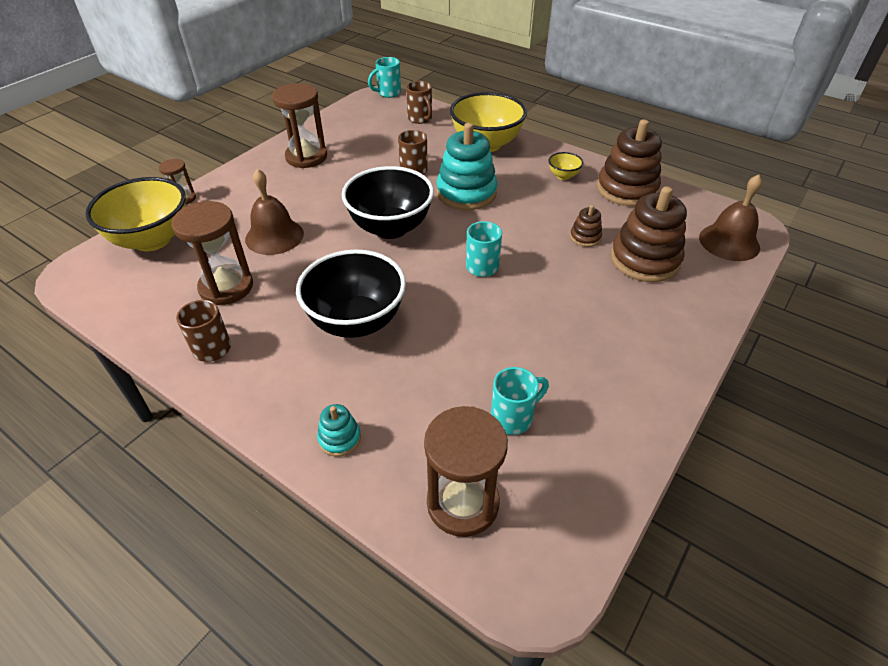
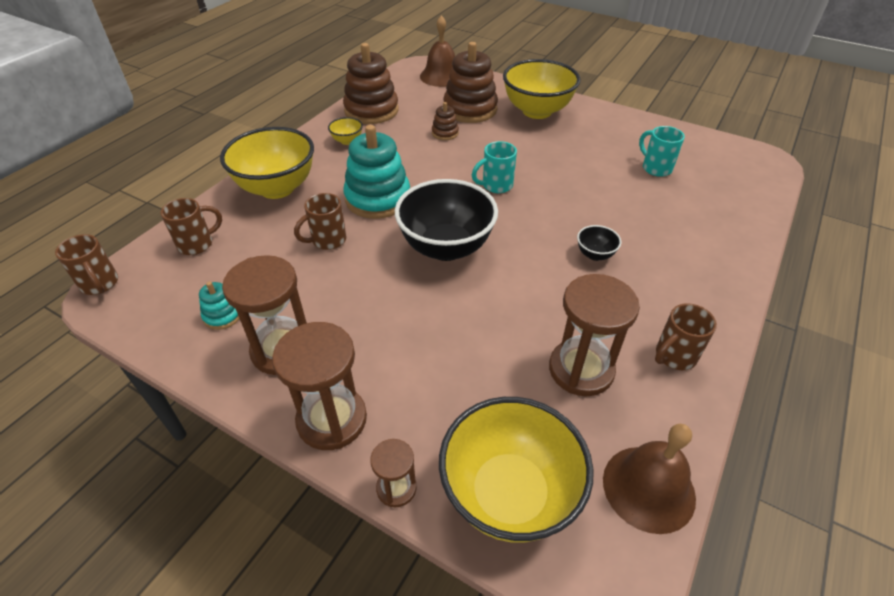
camera: 95 degrees left, 0 degrees up
brown bell [245,169,304,255] -> brown bell moved to [603,424,696,534]
black bowl [296,249,406,338] -> black bowl [577,225,621,261], size x0.43
turquoise stacking toy [317,404,361,457] -> turquoise stacking toy moved to [199,282,240,330]
turquoise mug [368,57,401,98] -> brown mug [55,234,118,295]
brown hourglass [424,406,508,537] -> brown hourglass moved to [272,322,367,450]
none -> yellow bowl [503,59,581,119]

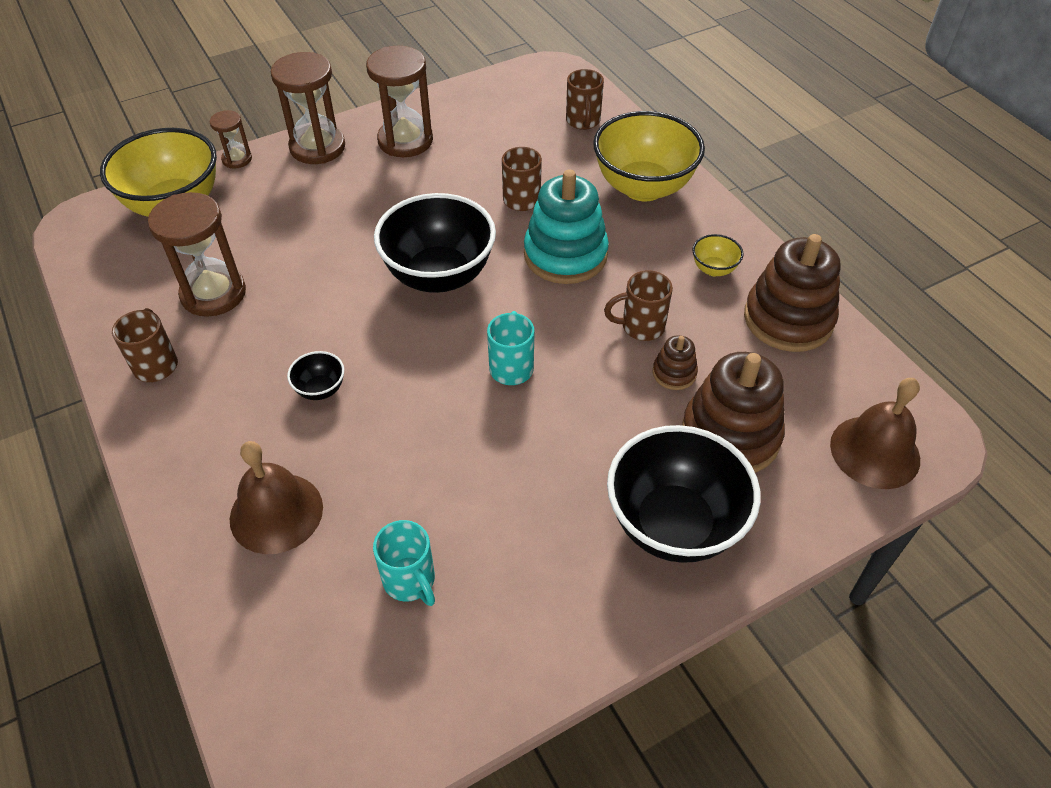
camera: 120 degrees right, 5 degrees up
brown mug [55,234,118,295] -> brown mug moved to [604,270,673,341]
turquoise stacking toy [199,282,240,330] -> none
yellow bowl [503,59,581,119] -> black bowl [607,425,761,563]
brown bell [603,424,696,534] -> brown bell moved to [230,441,323,554]
turquoise mug [639,126,685,177] -> turquoise mug turned 60 degrees clockwise [373,520,435,606]

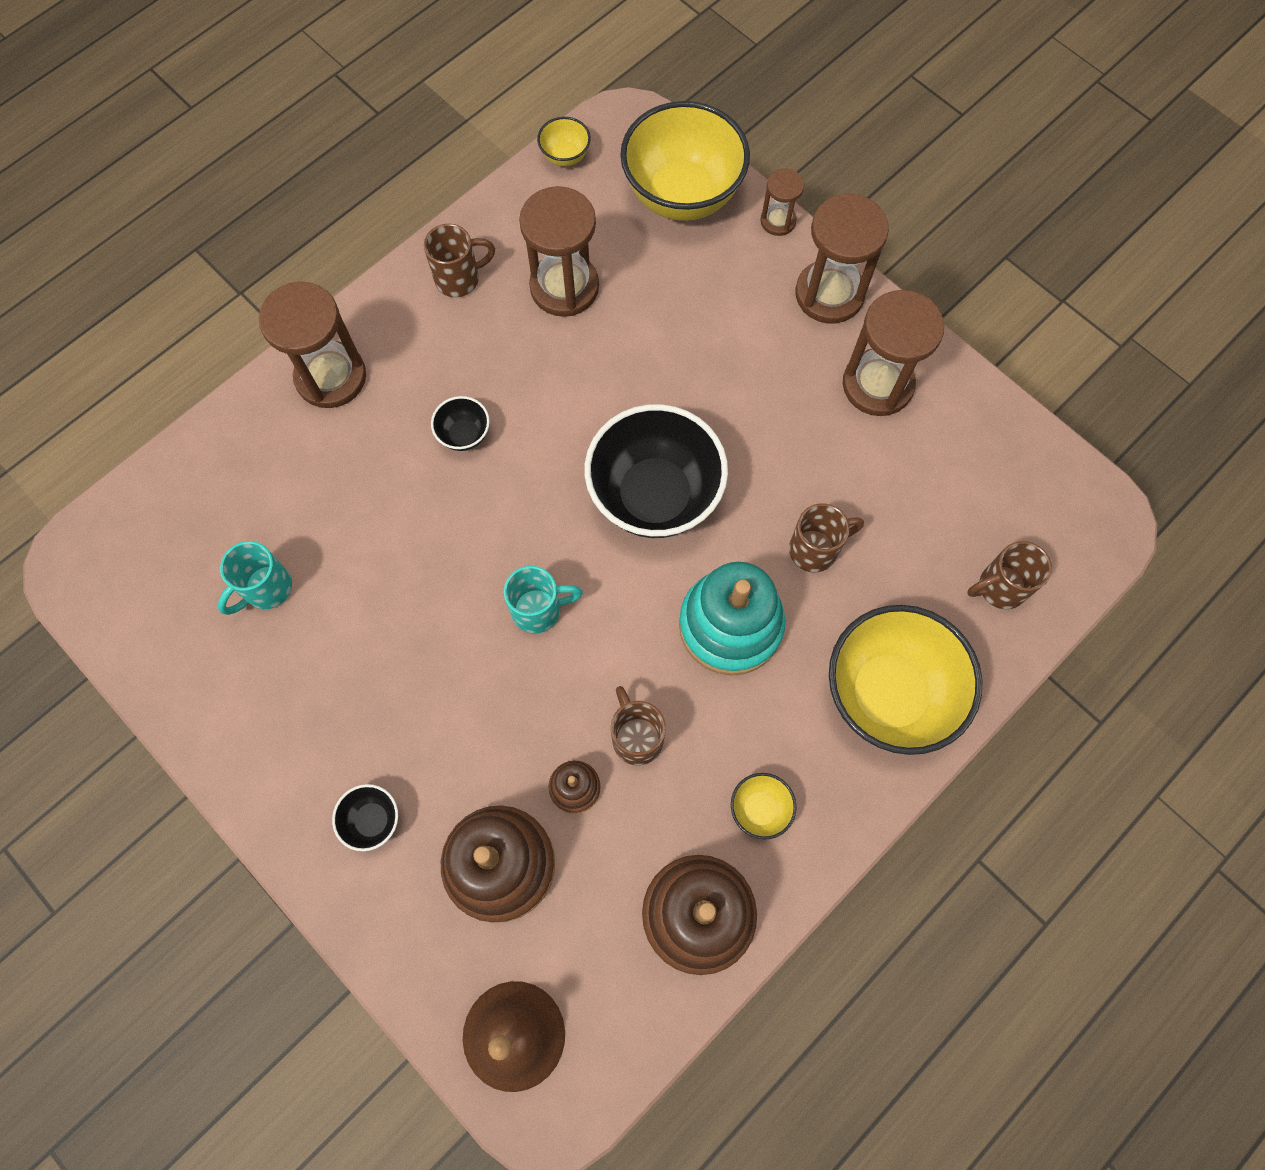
camera: 75 degrees right, 20 degrees up
brown bell [230,441,323,554] -> none
black bowl [607,425,761,563] -> black bowl [332,784,398,851], size x0.43
none -> brown hourglass [259,282,366,408]
none -> yellow bowl [537,117,591,166]

